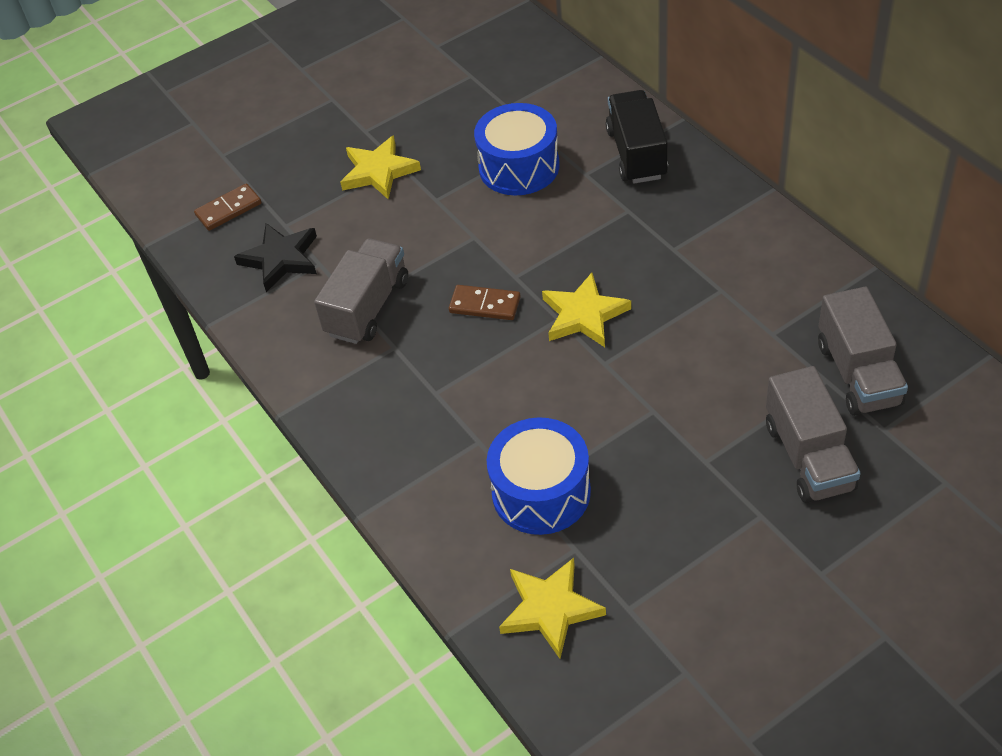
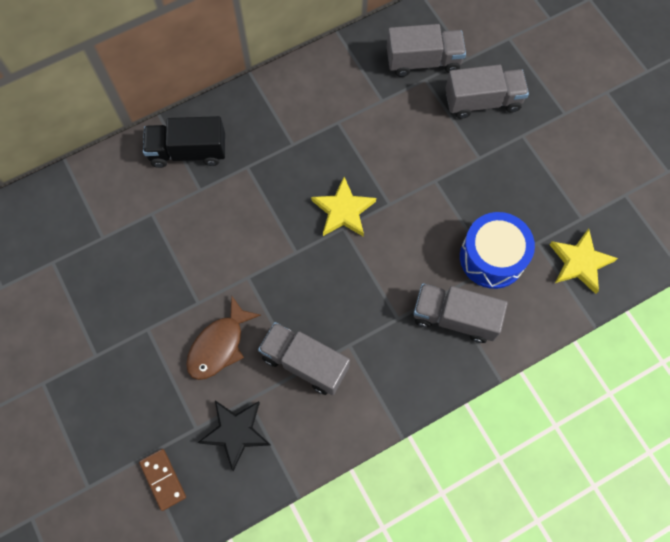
camera: 90 degrees left, 20 degrees up
yellow star [340,135,421,199] -> none
brown domino [449,285,521,320] -> none
blue drum [474,103,560,195] -> none
none -> brown fish [186,296,261,380]
none -> grey truck [414,283,508,343]

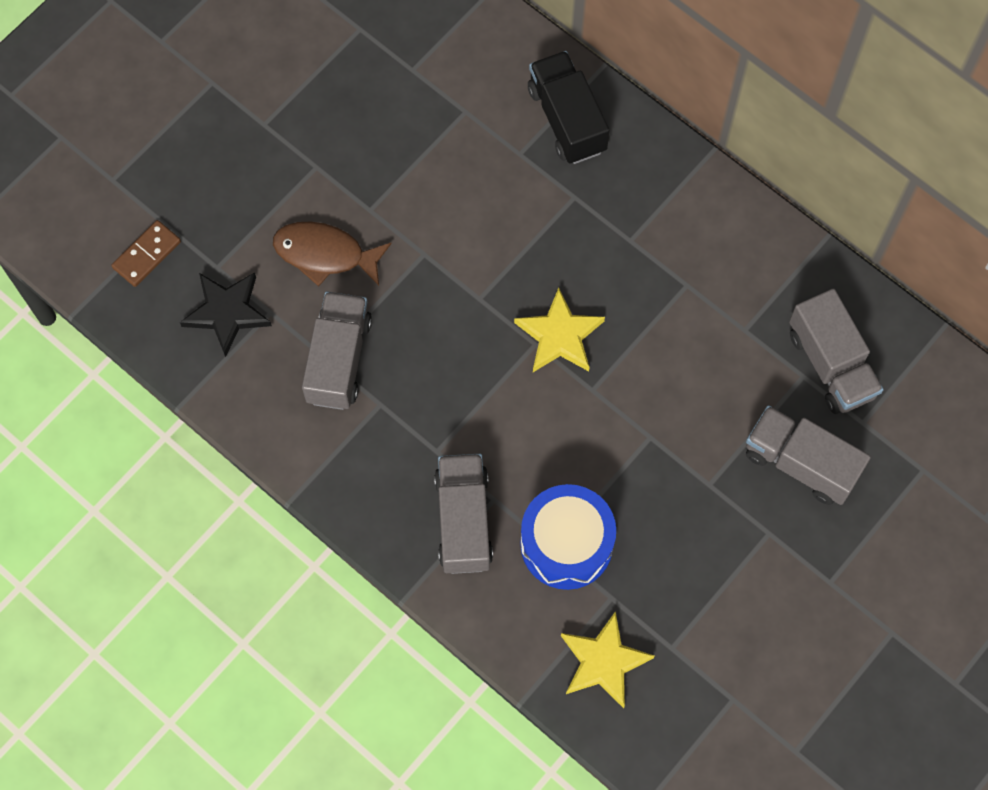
camera: 70 degrees right, 0 degrees up
grey truck [445,65,529,119] -> grey truck turned 150 degrees clockwise [746,405,871,505]

